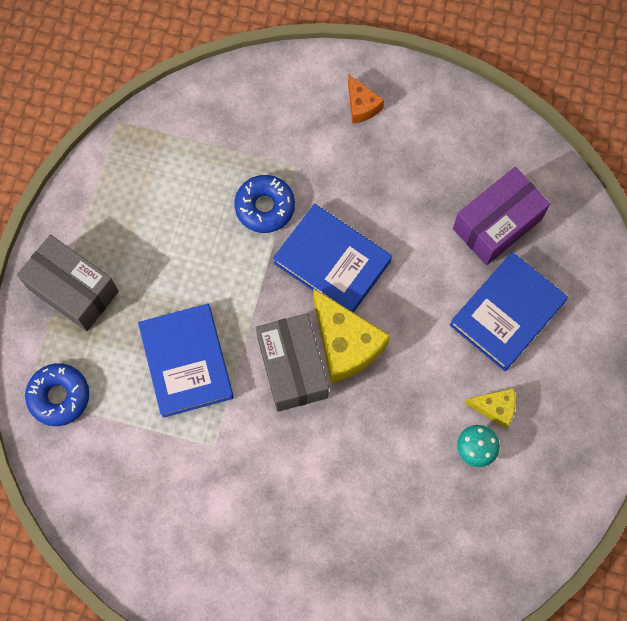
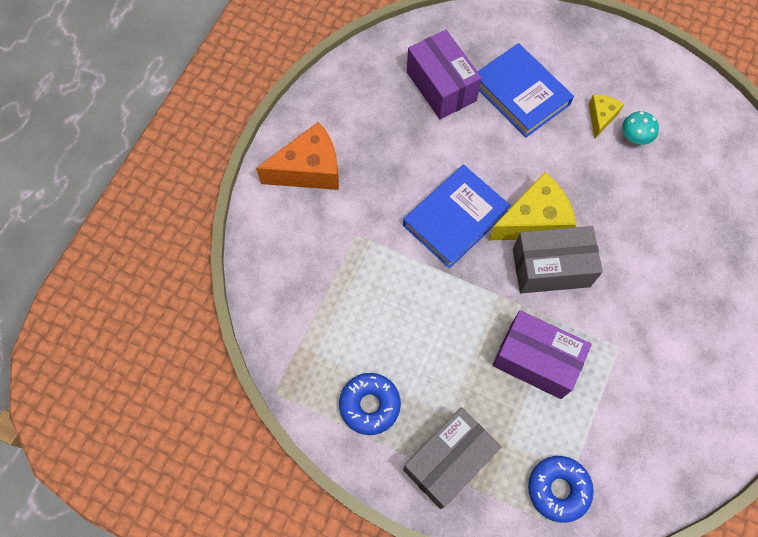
camera: 80 degrees left, 5 degrees down
blue book [138,304,234,418] -> purple box [492,310,592,399]
blue donut [234,175,295,233] -> blue donut moved to [339,373,401,435]
orange cheese [348,74,384,124] -> orange cheese [256,122,339,190], size x1.87

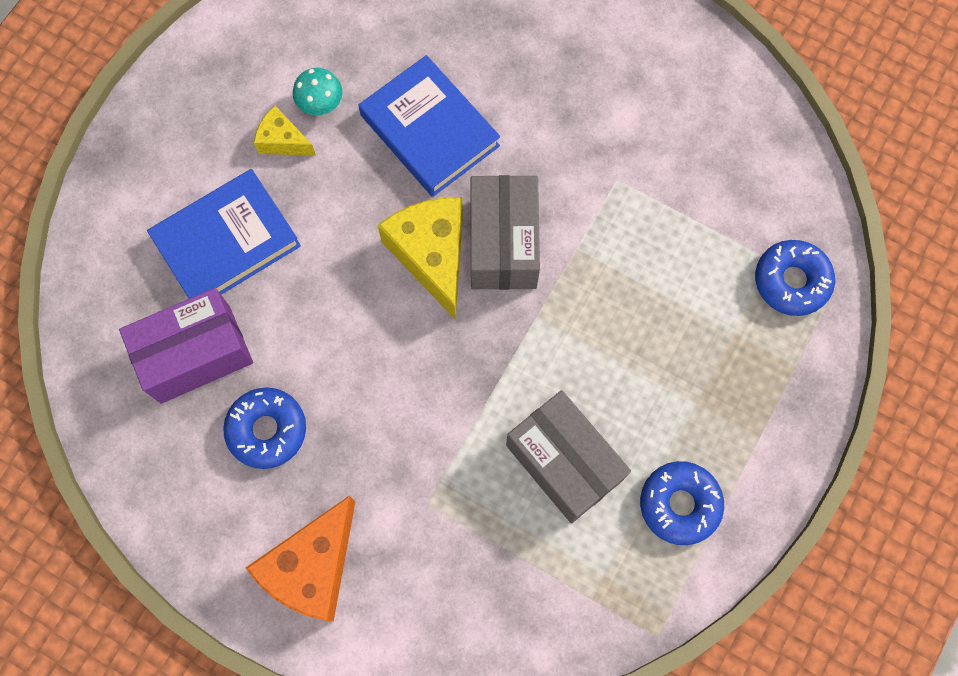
camera: 85 degrees left, 5 degrees up
orange cheese [256,122,339,190] -> orange cheese turned 135 degrees counterclockwise [246,496,355,622]
blue book [403,165,511,268] -> blue book moved to [359,55,500,197]
grey box [403,408,501,509] -> grey box moved to [506,390,631,523]
purple box [492,310,592,399] -> none
none -> blue donut [223,387,306,469]

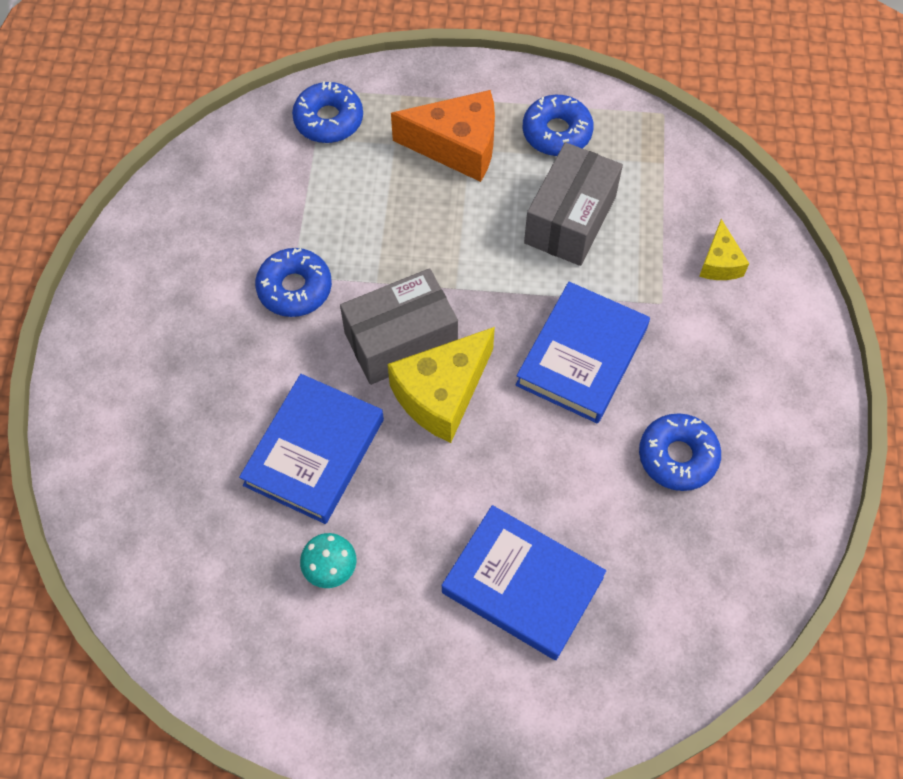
camera: 115 degrees left, 10 degrees down
purple box [119,288,253,404] -> none
orange cheese [246,496,355,622] -> orange cheese moved to [391,90,495,182]
yellow cheese [254,106,316,156] -> yellow cheese moved to [699,219,749,280]
none -> blue donut [255,248,332,317]
none -> blue book [516,282,650,423]

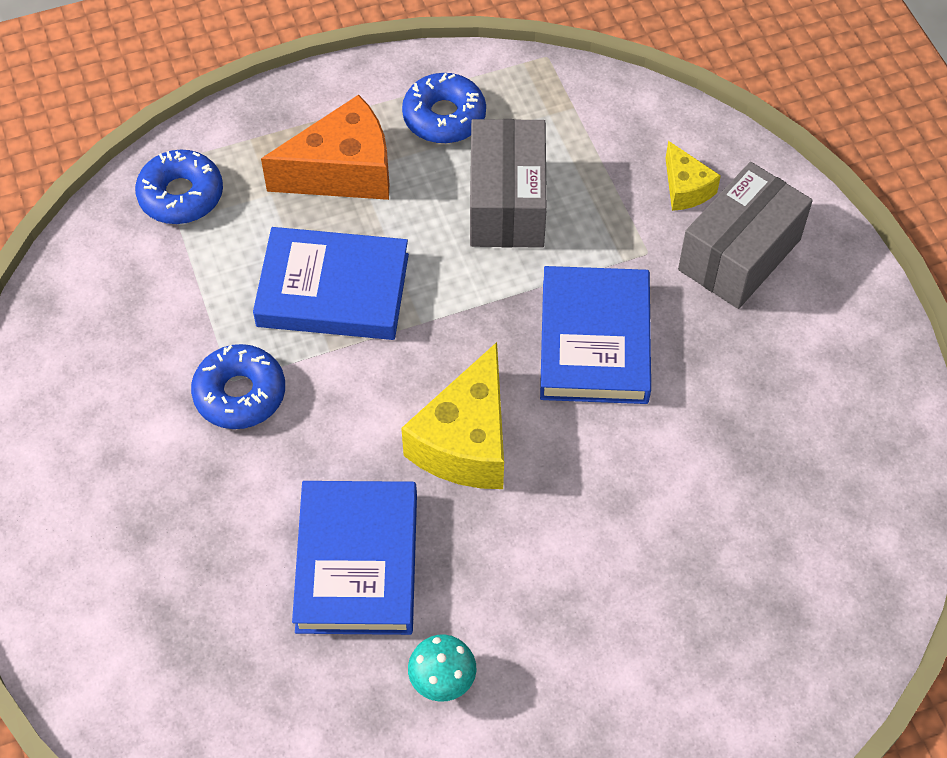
camera: 25 degrees left, 5 degrees down
grey box [340,268,458,385] -> grey box moved to [678,162,813,309]
blue book [442,505,606,660] -> blue book moved to [253,227,409,340]
blue donut [639,413,721,491] -> none

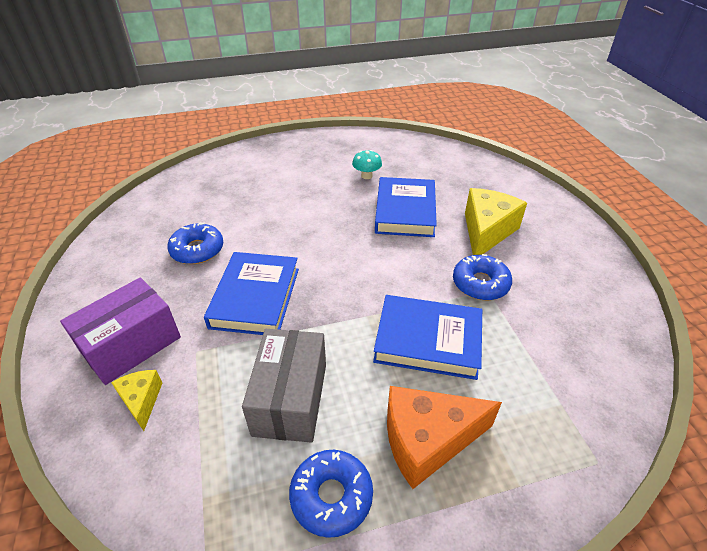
camera: 175 degrees left, 15 degrees down
blue donut [135,150,223,224] -> blue donut moved to [168,222,223,264]
yellow cheese [401,342,504,489] -> yellow cheese moved to [465,188,527,255]
grey box [678,162,813,309] -> purple box [60,277,181,385]

